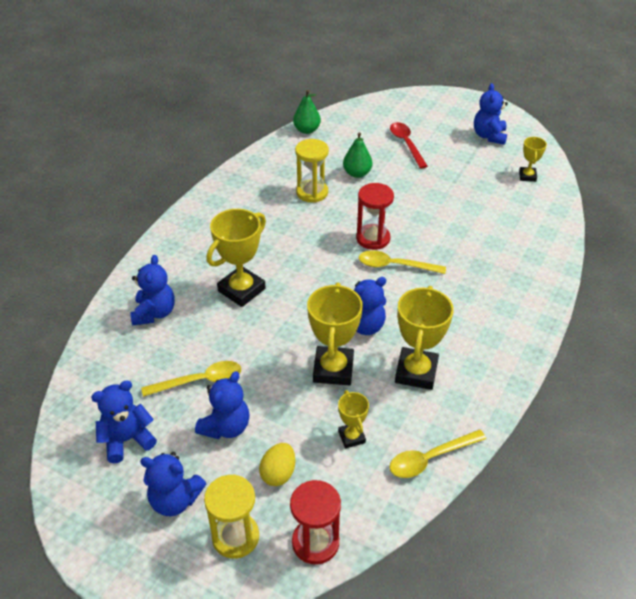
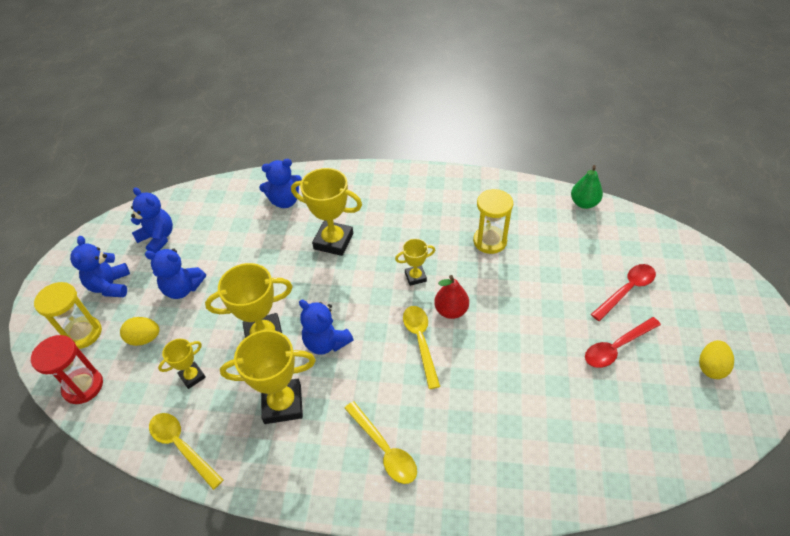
camera: 70 degrees right, 5 degrees up
yellow spoon [141,361,241,397] -> yellow spoon moved to [344,401,417,484]
green pear [343,132,373,178] -> none
red hourglass [356,183,394,250] -> red pear [434,275,469,319]
blue teddy bear [474,83,508,145] -> yellow egg [699,340,734,379]
yellow trophy [519,137,547,182] -> yellow trophy moved to [395,238,435,286]
none -> red spoon [585,317,661,368]

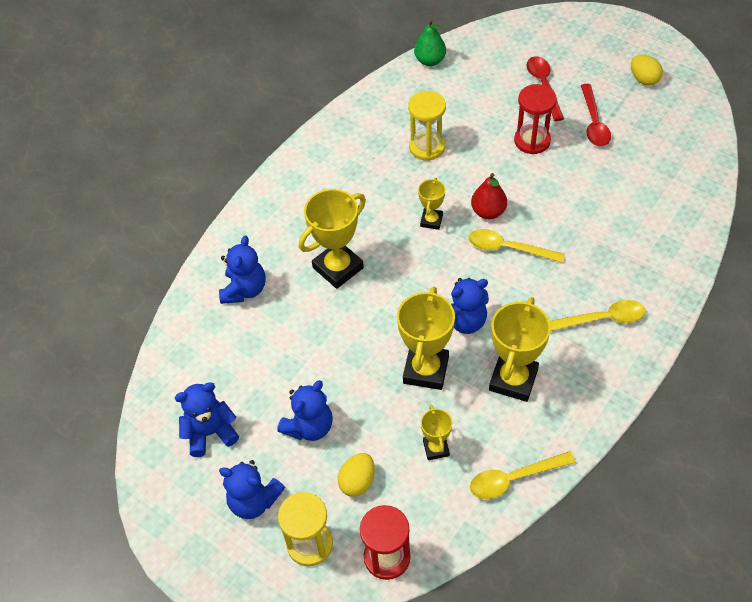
camera: 60 degrees left, 5 degrees up
none -> red hourglass [514,84,557,154]

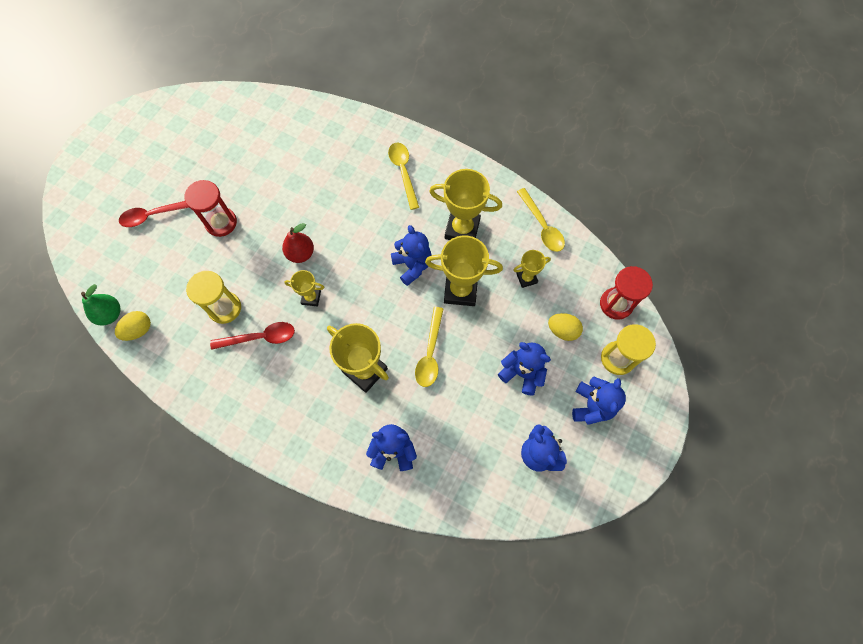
camera: 100 degrees left, 15 degrees up
yellow spoon [469,229,565,263] -> yellow spoon moved to [415,307,443,387]
red spoon [581,84,611,147] -> red spoon moved to [210,322,295,350]
yellow egg [631,54,663,86] -> yellow egg moved to [115,311,151,341]

